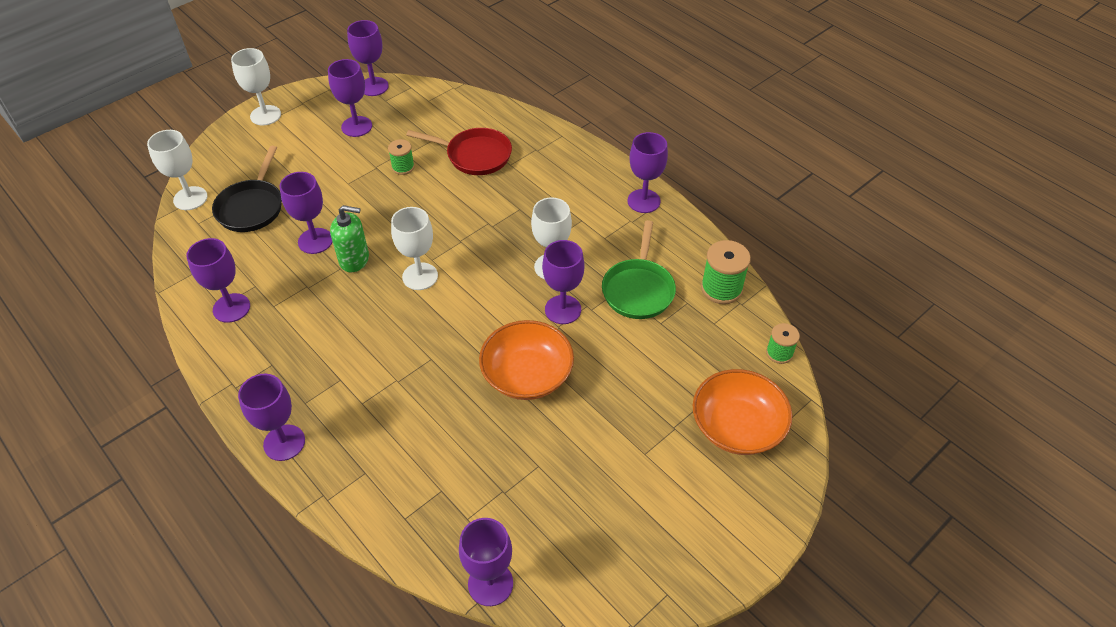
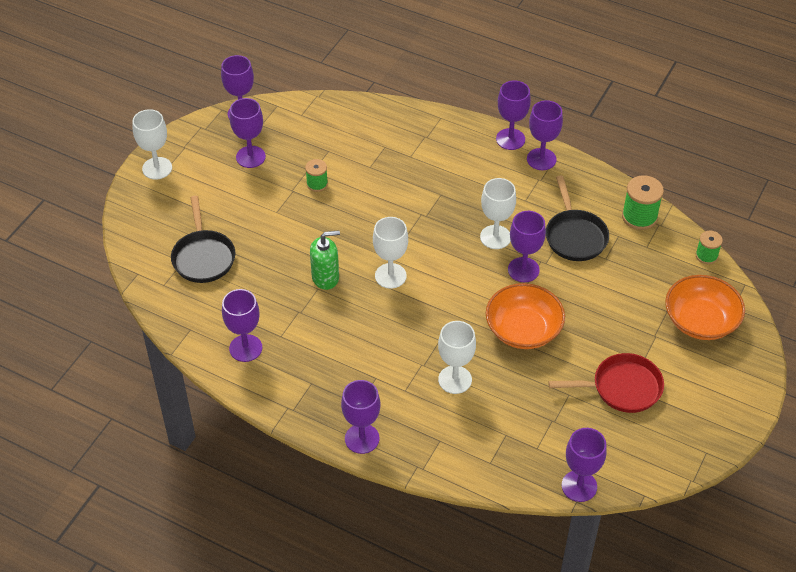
camera: 20 degrees left, 0 degrees up
white goblet [147,130,208,210] -> white goblet moved to [438,321,476,394]
purple goblet [280,172,332,254] -> purple goblet moved to [496,80,531,150]
red pan [406,128,512,175] -> red pan moved to [548,353,664,413]
green pan [602,220,676,319] -> black pan [546,176,609,261]

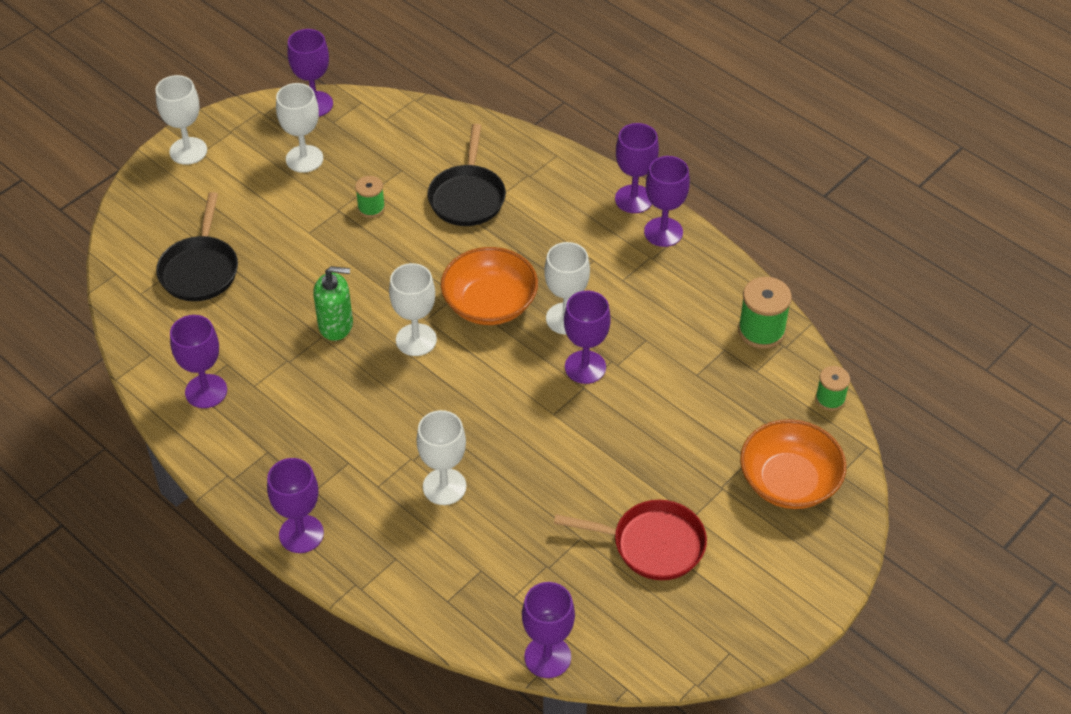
camera: 15 degrees right, 0 degrees up
purple goblet [230,98,266,168] -> white goblet [276,83,323,173]
orange bowl [486,283,565,349] -> orange bowl moved to [441,247,538,325]
black pan [546,176,609,261] -> black pan moved to [427,124,506,226]

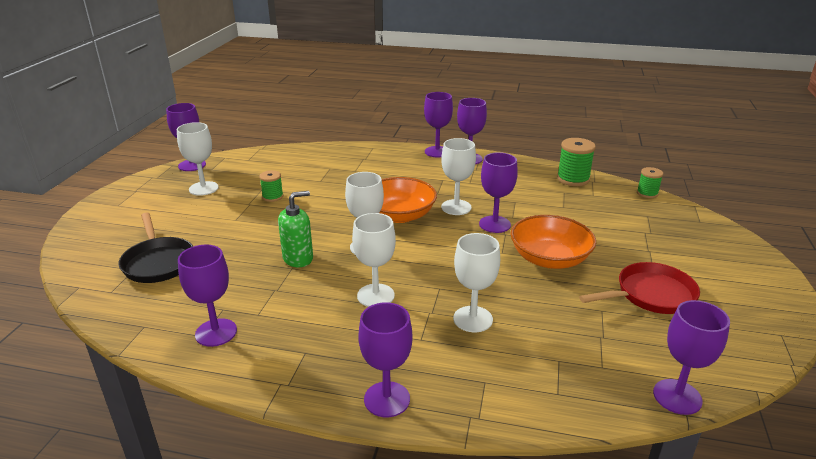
camera: 30 degrees left, 20 degrees down
white goblet [155,75,207,165] -> white goblet moved to [352,213,396,307]
black pan [427,124,506,226] -> none
orange bowl [740,419,846,509] -> orange bowl moved to [510,215,596,269]

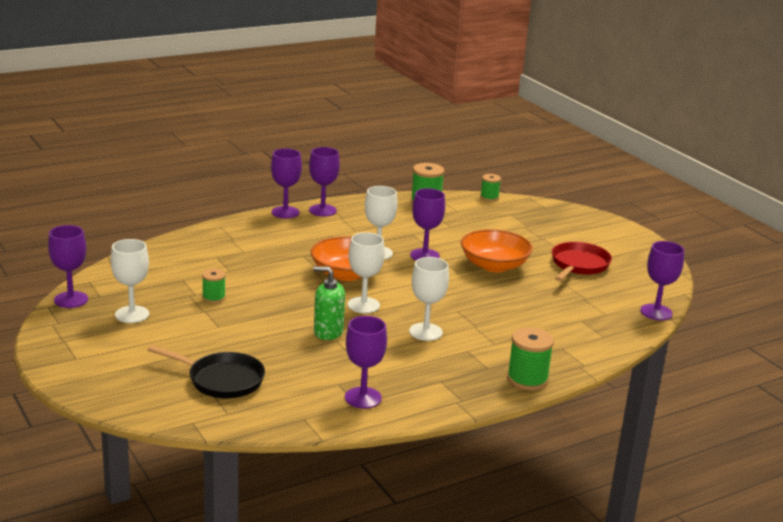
camera: 45 degrees left, 5 degrees down
green soap dispenser [278,191,313,267] -> green soap dispenser turned 90 degrees counterclockwise [313,266,345,340]
purple goblet [358,302,412,417] -> green spool [507,327,554,391]
white goblet [453,233,500,332] -> none

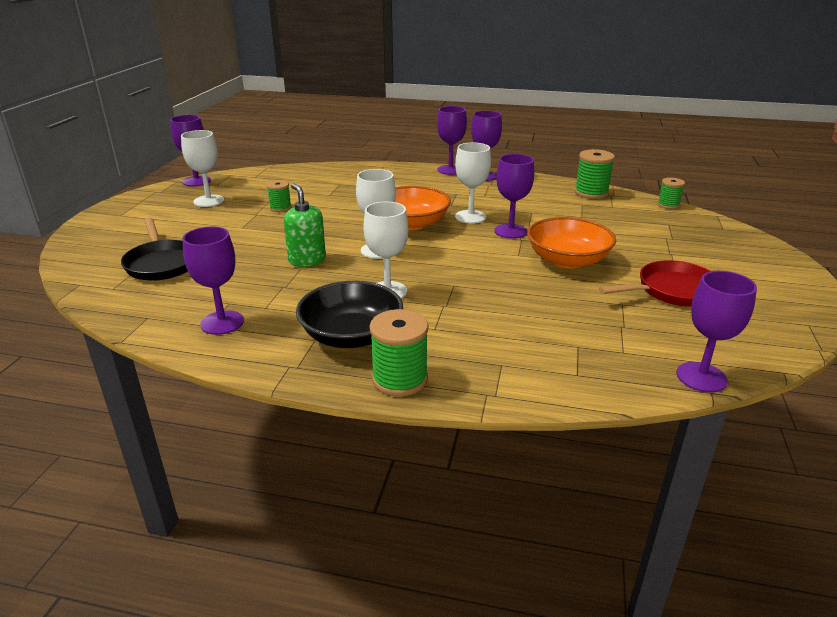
camera: 45 degrees right, 5 degrees up
none -> black bowl [296,281,403,348]

